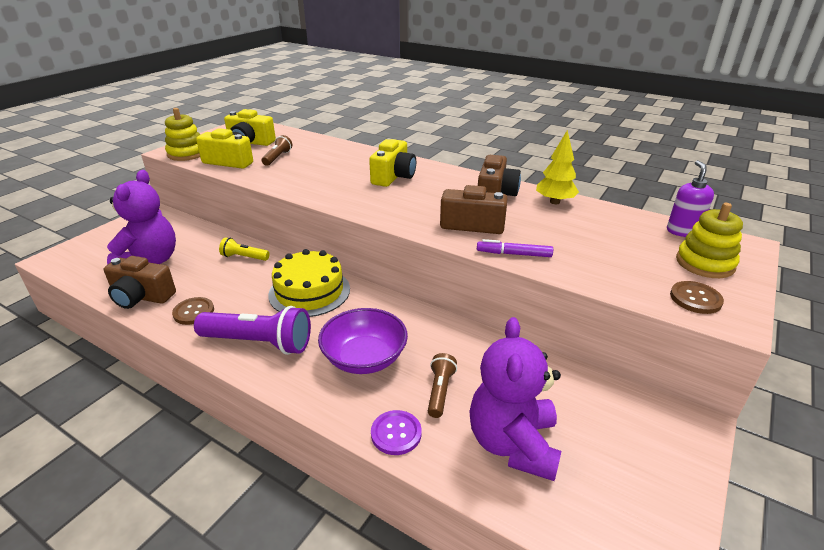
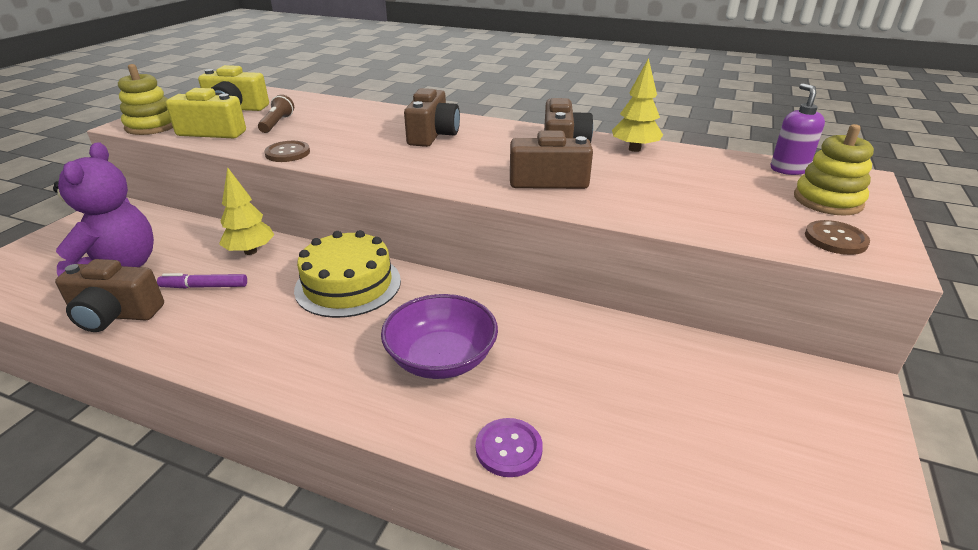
camera: 10 degrees left, 0 degrees up
brown button [172,297,214,325] -> brown button moved to [264,141,310,162]
purple flashlight [194,306,311,355] -> none
yellow flashlight [219,237,270,261] -> yellow tree [219,167,274,255]
yellow camera [369,139,416,187] -> brown camera [404,88,460,147]
brown flashlight [428,353,457,418] -> none
purple teddy bear [469,317,561,481] -> none
purple marker [477,239,553,257] -> purple marker moved to [157,273,247,288]

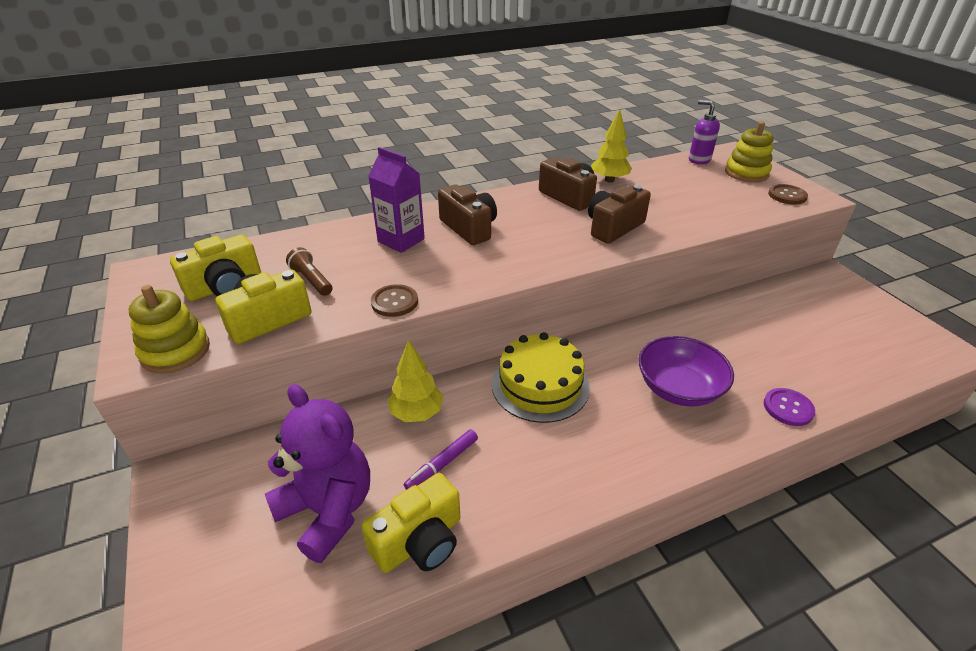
camera: 45 degrees left, 5 degrees up
brown camera [55,259,164,332] -> yellow camera [361,473,460,573]
none -> purple carton [368,147,425,253]

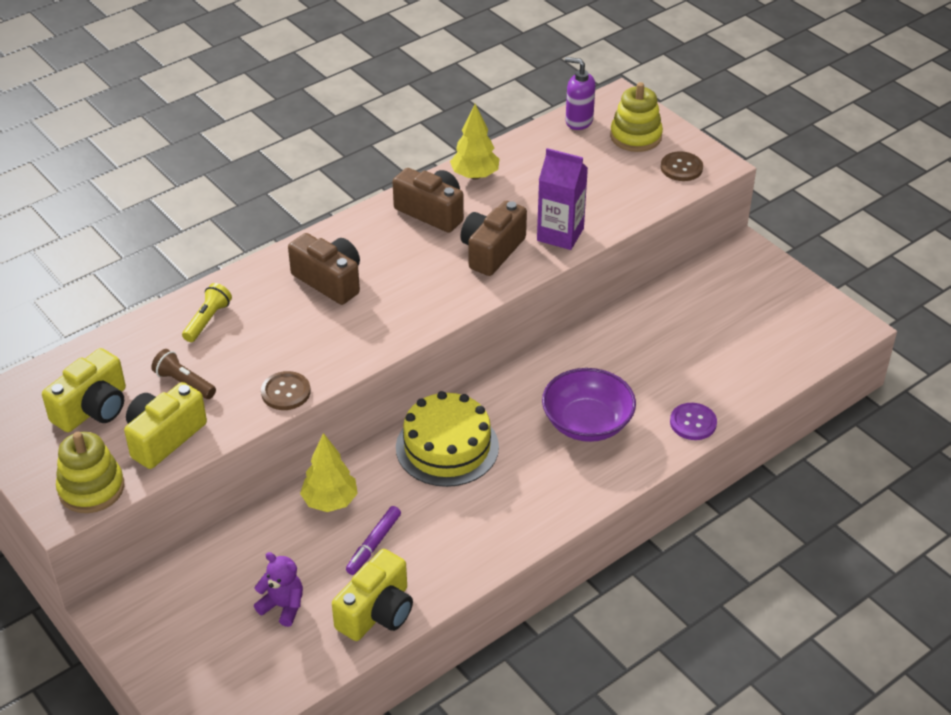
camera: 15 degrees left, 5 degrees up
purple teddy bear [265,384,370,563] -> purple teddy bear [254,552,303,627], size x0.50
purple carton [368,147,425,253] -> purple carton moved to [537,148,588,250]
none -> yellow flashlight [182,283,232,342]

